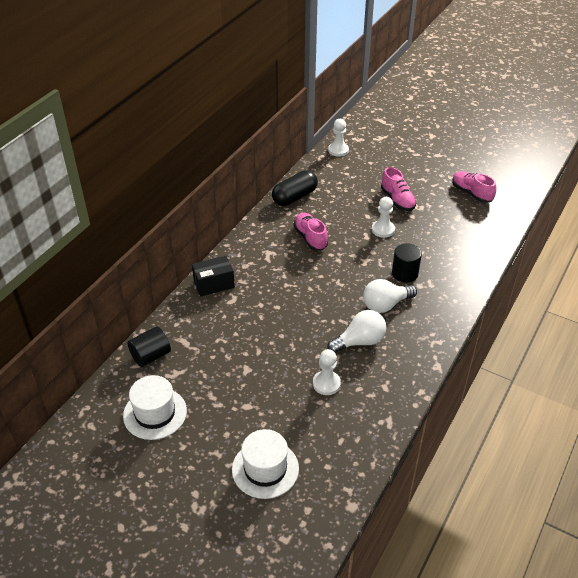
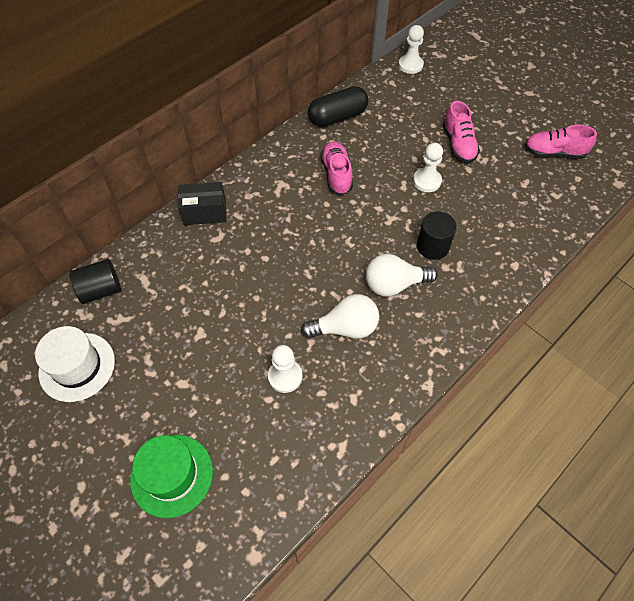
camera: 15 degrees right, 15 degrees up
white hat [232,429,299,499] -> green hat [130,435,213,518]
pink shoe [452,171,496,203] -> pink shoe turned 60 degrees counterclockwise [525,125,597,159]

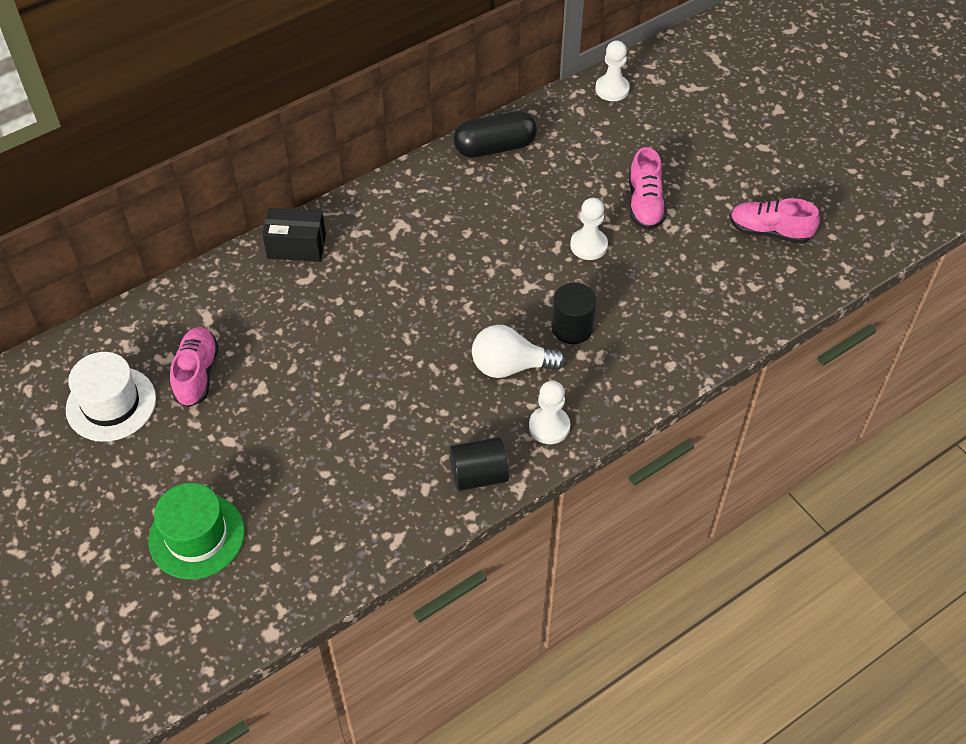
camera: 10 degrees right, 5 degrees down
black cylinder [69,259,121,304] -> black cylinder moved to [449,437,509,491]
white pawn [268,345,302,393] -> white pawn moved to [529,381,570,444]
white light bulb [301,294,379,339] -> none
pink shoe [321,141,353,195] -> pink shoe moved to [170,327,219,407]

